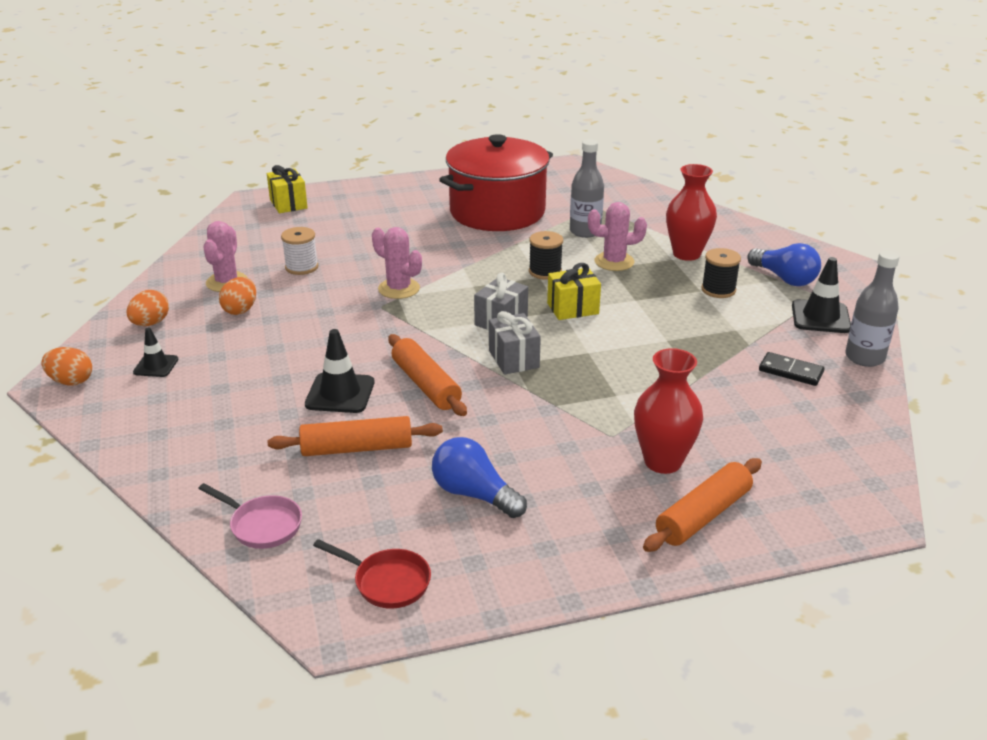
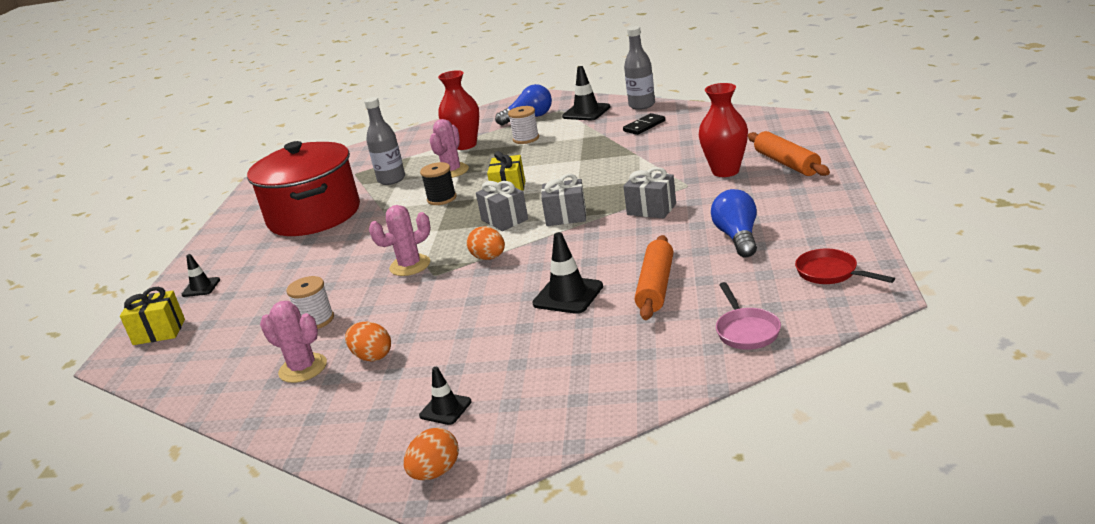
camera: 65 degrees left, 5 degrees down
orange egg [127,290,169,326] -> orange egg moved to [467,227,505,260]
pink pan [198,483,302,549] -> pink pan turned 120 degrees clockwise [716,282,781,350]
red pan [313,539,431,609] -> red pan turned 90 degrees counterclockwise [795,249,895,284]
orange rolling pin [388,334,467,416] -> none
blue light bulb [432,437,527,518] -> blue light bulb turned 120 degrees clockwise [711,189,757,257]
black spool [701,248,741,298] -> white spool [508,106,539,144]
none -> black traffic cone [181,254,220,297]
none -> grey gift [623,167,676,219]

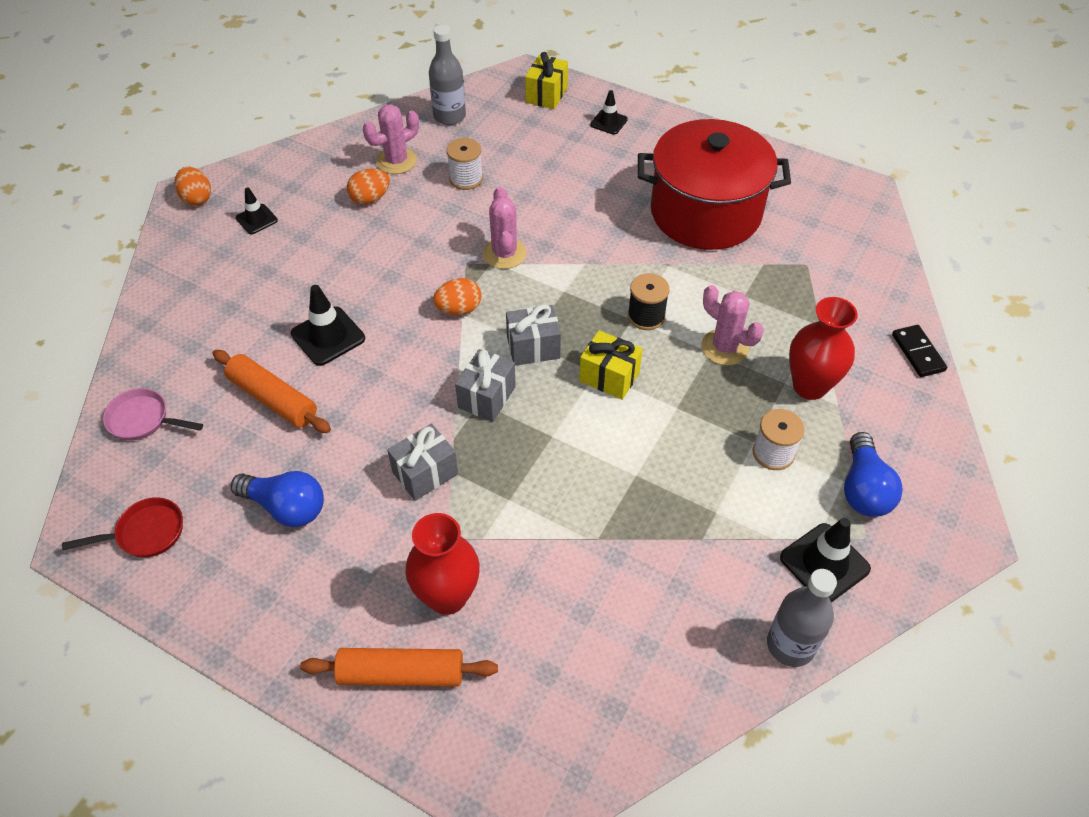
camera: 110 degrees right, 25 degrees up
grey bottle [364,97,405,185] -> grey bottle moved to [429,25,466,125]
black domino [623,113,665,135] -> black domino moved to [892,325,947,377]

